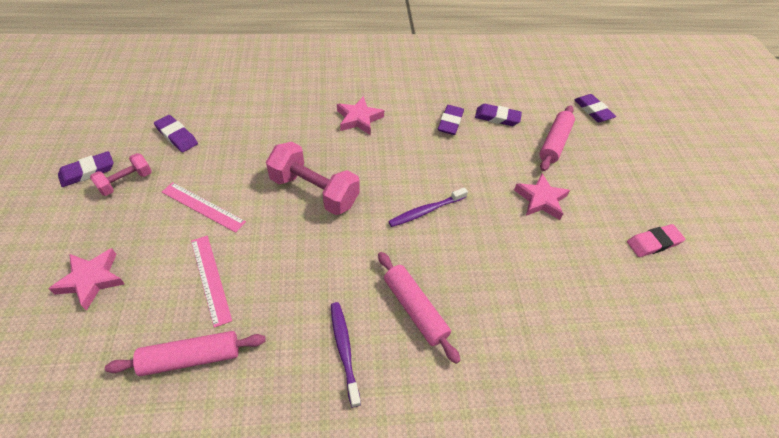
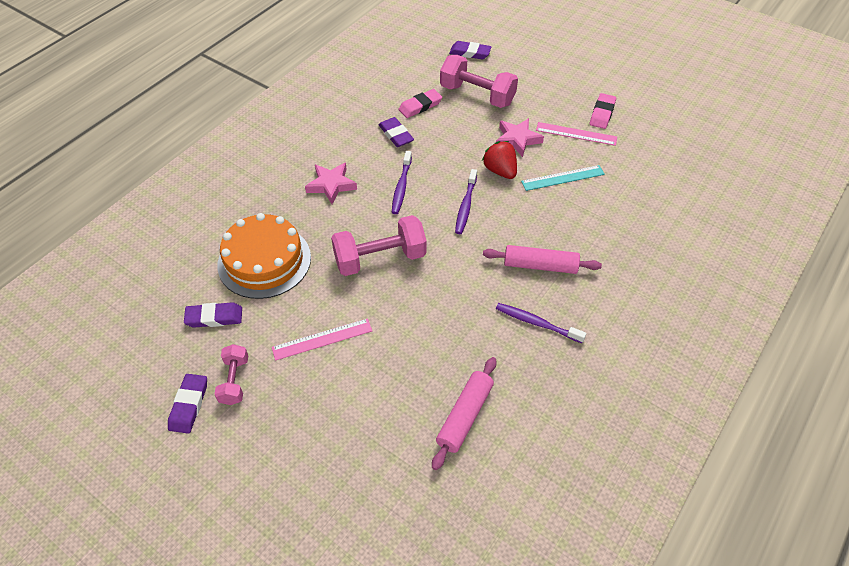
camera: 45 degrees left, 0 degrees up
pink star [49,248,125,311] -> none
pink ruler [191,236,232,328] -> pink ruler moved to [536,122,617,146]
purple eraser [475,104,522,126] -> pink eraser [398,89,442,118]
pink rolling pin [539,105,575,171] -> pink dumbbell [440,55,518,108]
none -> orange cake [217,213,311,299]
none -> purple toothbrush [392,151,412,214]
none -> red strawberry [482,141,517,179]
none -> turquoise ruler [521,165,605,191]

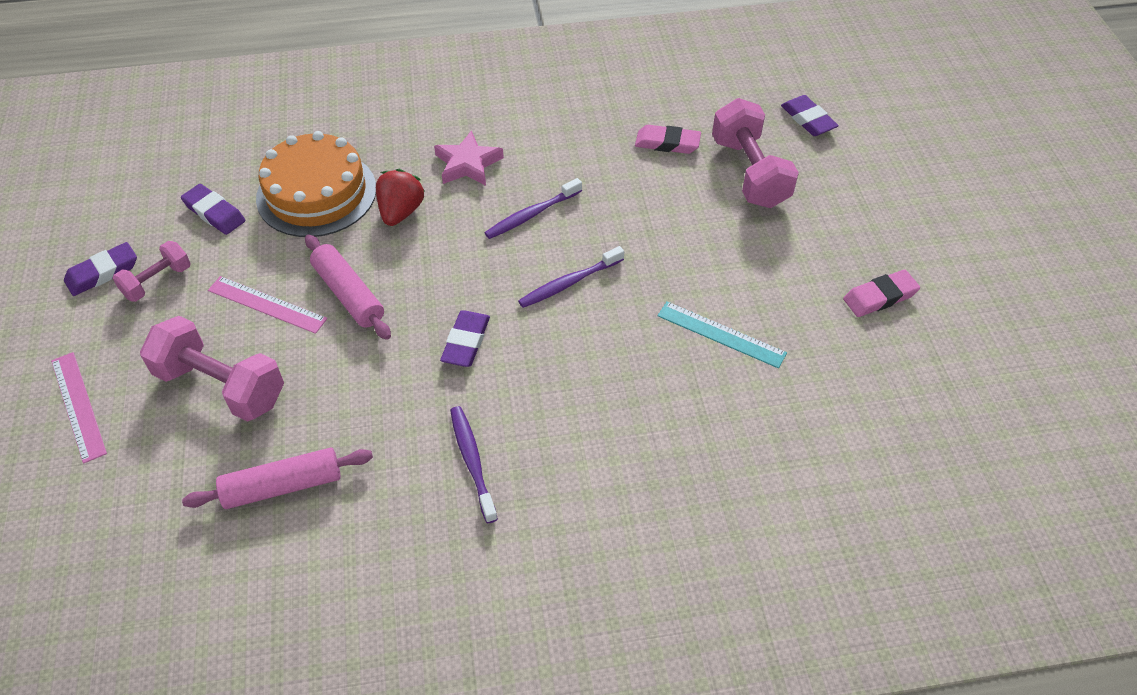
camera: 45 degrees right, 0 degrees up
pink dumbbell [331,215,427,276] -> pink dumbbell moved to [140,316,284,422]
purple eraser [378,117,414,147] -> purple eraser moved to [440,310,490,367]
red strawberry [482,141,517,179] -> red strawberry moved to [376,169,425,226]
pink rolling pin [483,245,602,274] -> pink rolling pin moved to [305,234,391,340]
pink star [496,118,544,157] -> none
pink ruler [536,122,617,146] -> pink ruler moved to [51,352,107,464]

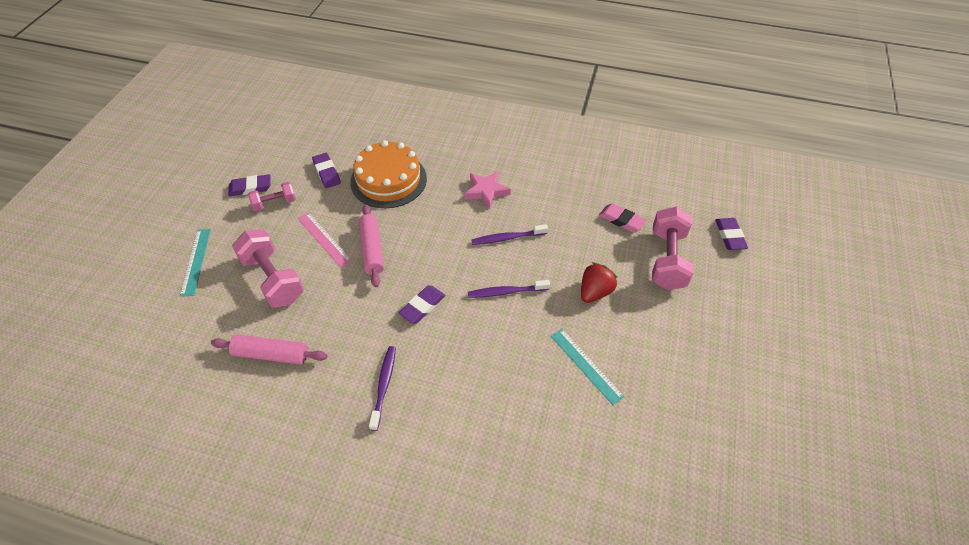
camera: 25 degrees right, 0 degrees up
pink ruler [51,352,107,464] -> turquoise ruler [180,229,211,297]
red strawberry [376,169,425,226] -> red strawberry moved to [581,262,618,303]
pink eraser [843,270,920,317] -> none

